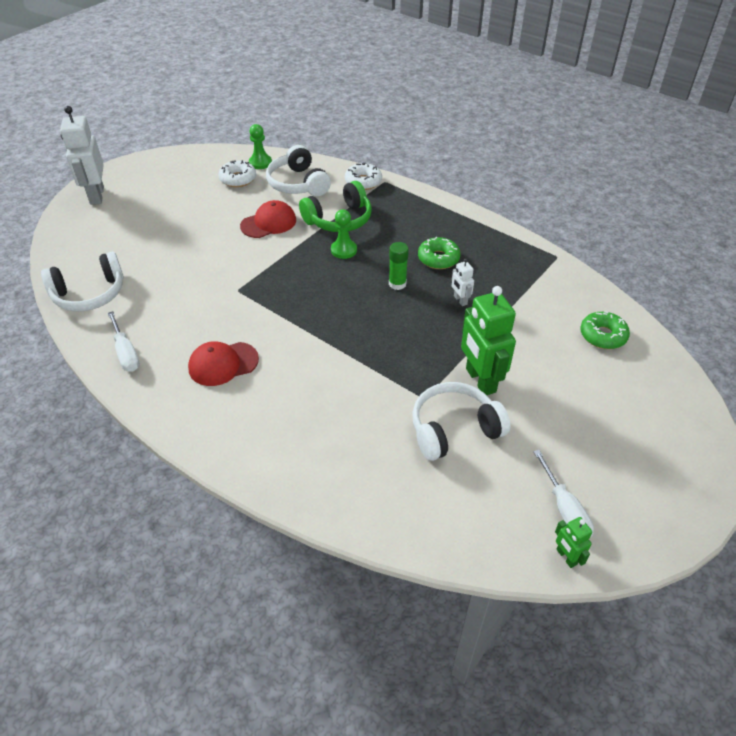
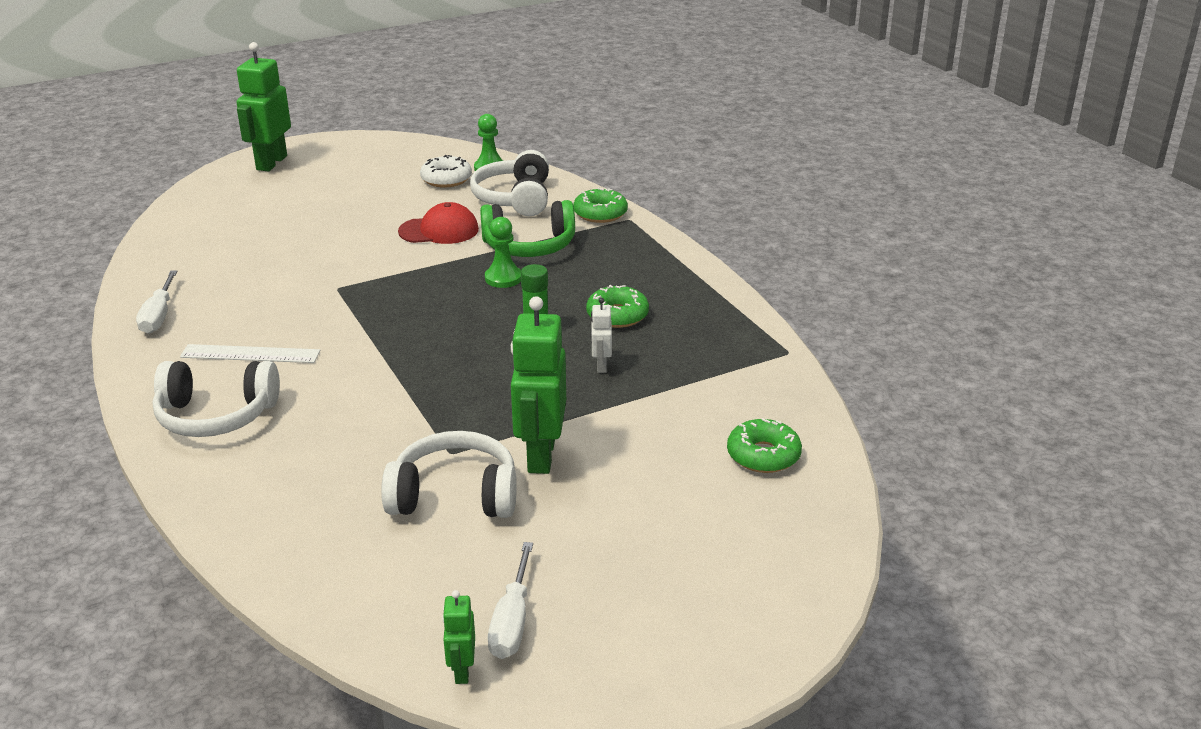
camera: 25 degrees right, 15 degrees down
white headphones [41,252,124,311] -> white headphones moved to [152,361,280,437]
white robot [60,106,104,205] -> green robot [237,42,291,171]
red cap [188,341,259,386] -> white ruler [180,344,320,363]
white donut [345,163,382,190] -> green donut [573,188,628,223]

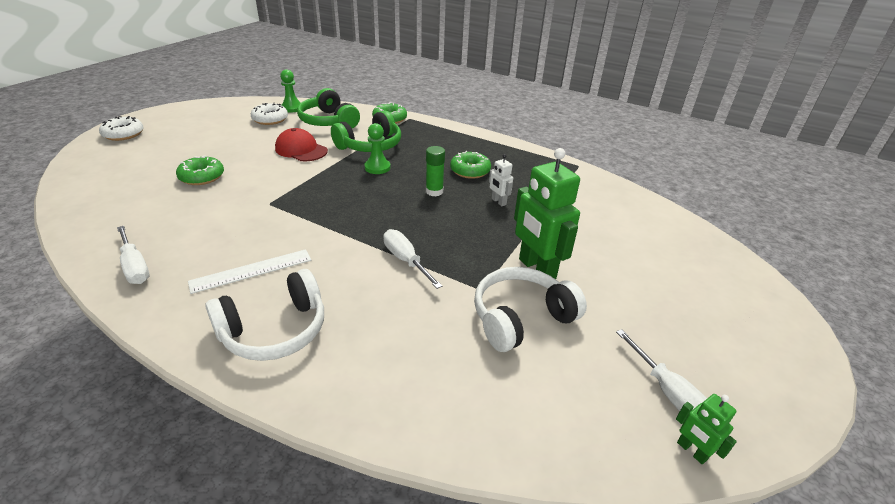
camera: 35 degrees left, 5 degrees up
green robot [237,42,291,171] -> white donut [99,116,144,141]
red cap [398,202,479,244] -> red cap turned 105 degrees counterclockwise [275,128,328,161]
white headphones [470,150,549,216] -> green headphones [297,88,360,128]
green donut [727,418,802,473] -> green donut moved to [176,156,224,185]
none -> white screwdriver [383,229,442,289]

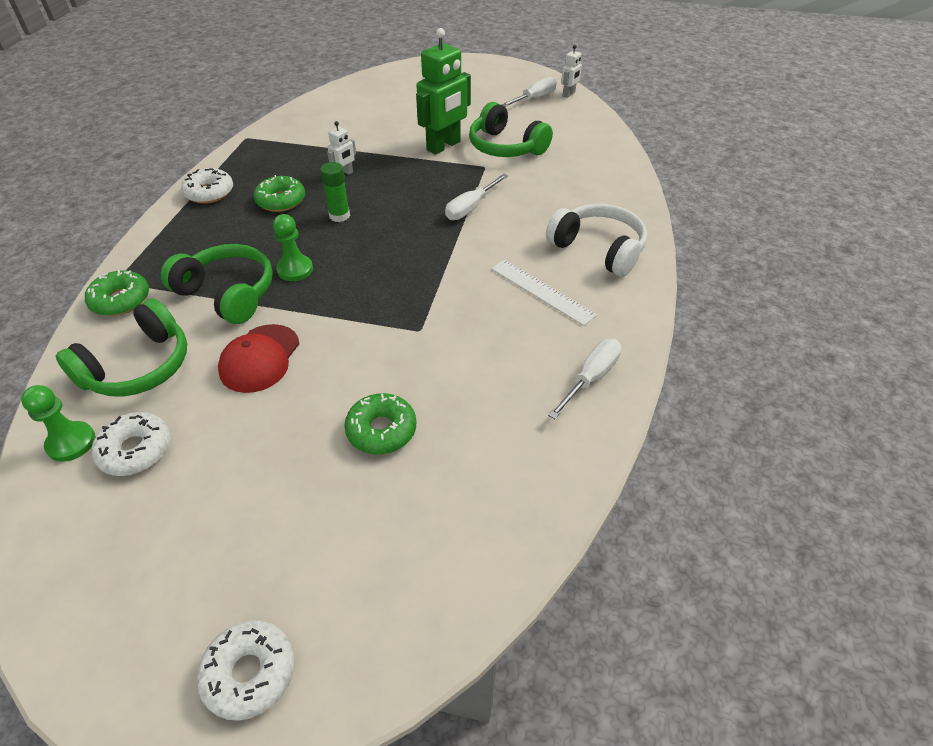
camera: 105 degrees left, 10 degrees up
white headphones [474,267,587,352] -> green headphones [469,102,553,157]
green robot [676,394,737,464] -> white robot [561,45,582,98]
none -> white donut [181,168,233,204]

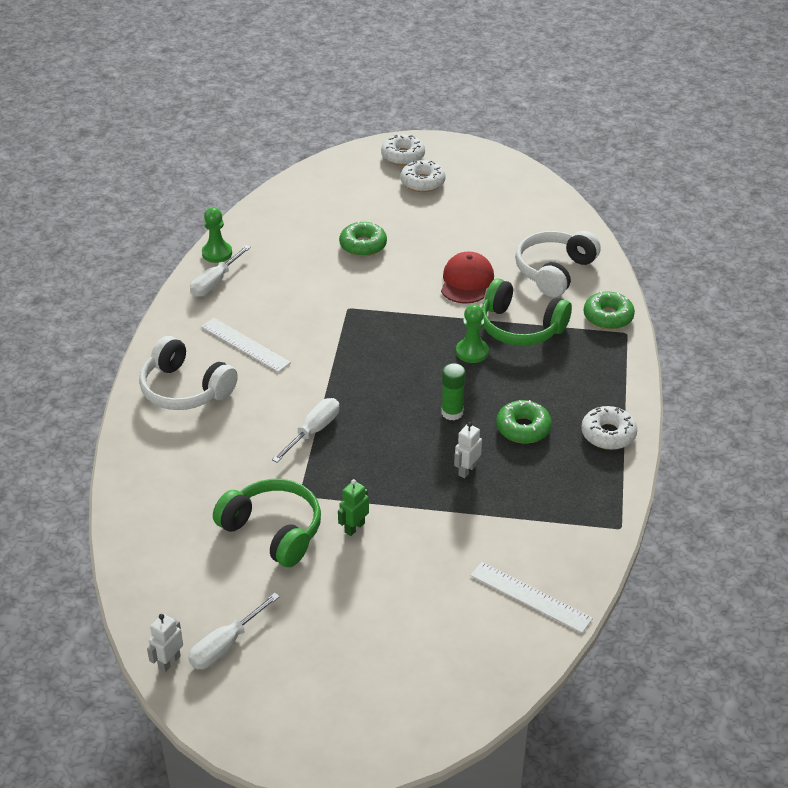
camera: 175 degrees right, 5 degrees down
green pawn [21,385,95,462] -> green pawn moved to [202,207,232,263]
green headphones [56,298,187,397] -> white headphones [515,231,601,297]
white donut [92,412,171,476] -> white donut moved to [400,160,446,192]
green robot [416,28,471,155] -> green robot [338,479,369,536], size x0.48
none -> white ruler [470,562,593,633]

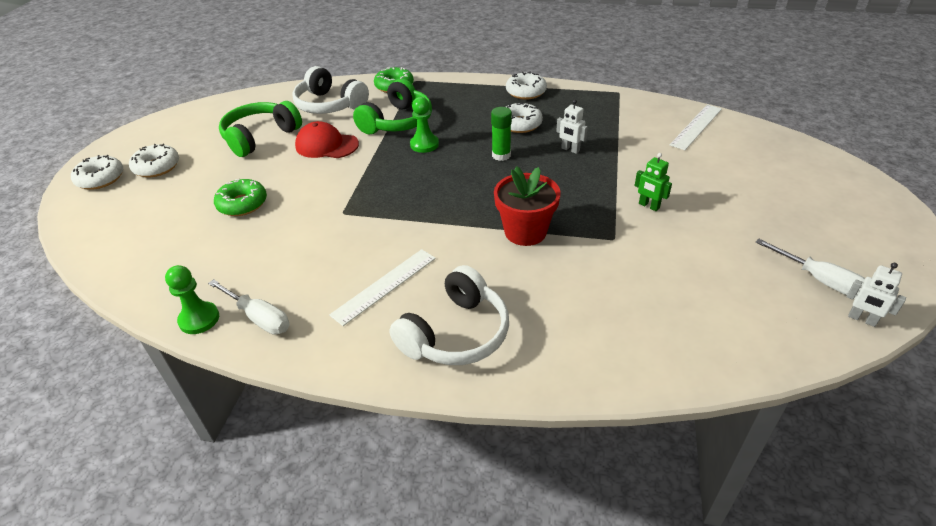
camera: 85 degrees left, 0 degrees up
green headphones [213,479,321,568] -> green headphones moved to [219,101,302,157]
white screwdriver [272,398,339,463] -> red flower pot [494,166,561,246]
green donut [496,400,552,443] -> white donut [506,103,543,133]

